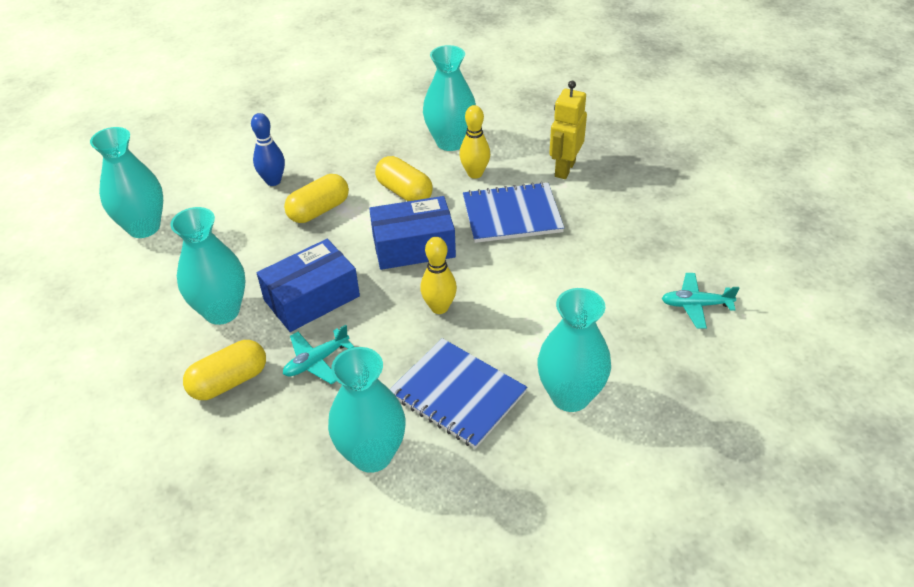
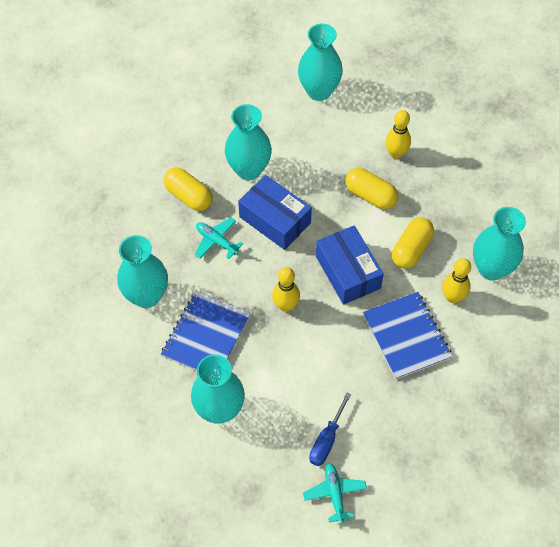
camera: 75 degrees right, 15 degrees up
blue bowling pin [251,113,285,186] -> yellow bowling pin [385,110,411,159]
yellow robot [549,81,587,179] -> none
none -> blue screwdriver [309,392,351,466]

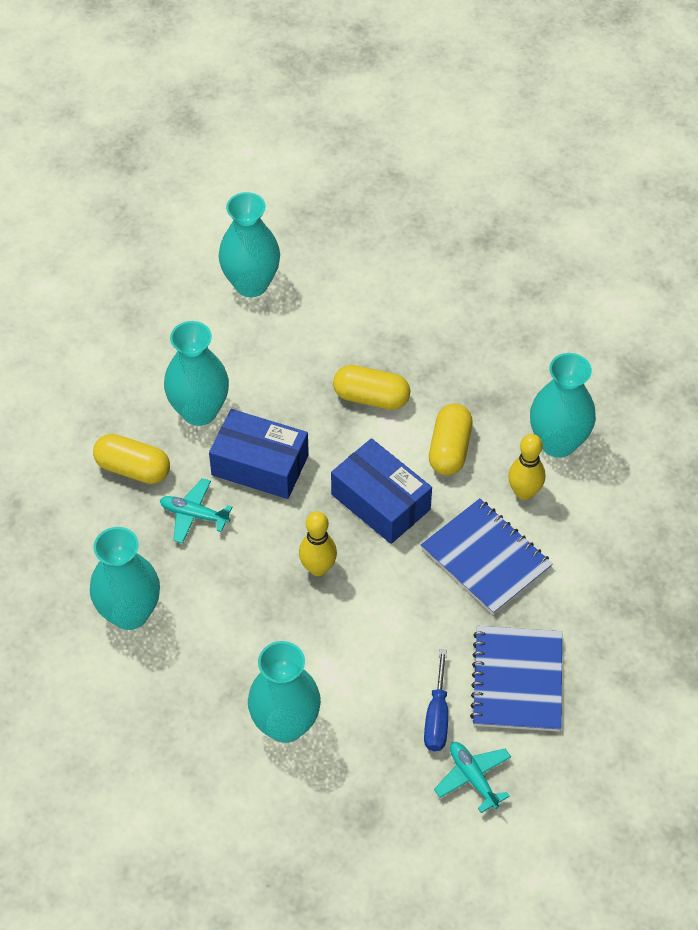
camera: 20 degrees left, 5 degrees down
blue notebook [161,291,251,371] -> blue notebook moved to [470,626,562,732]
yellow bowling pin [385,110,411,159] -> none

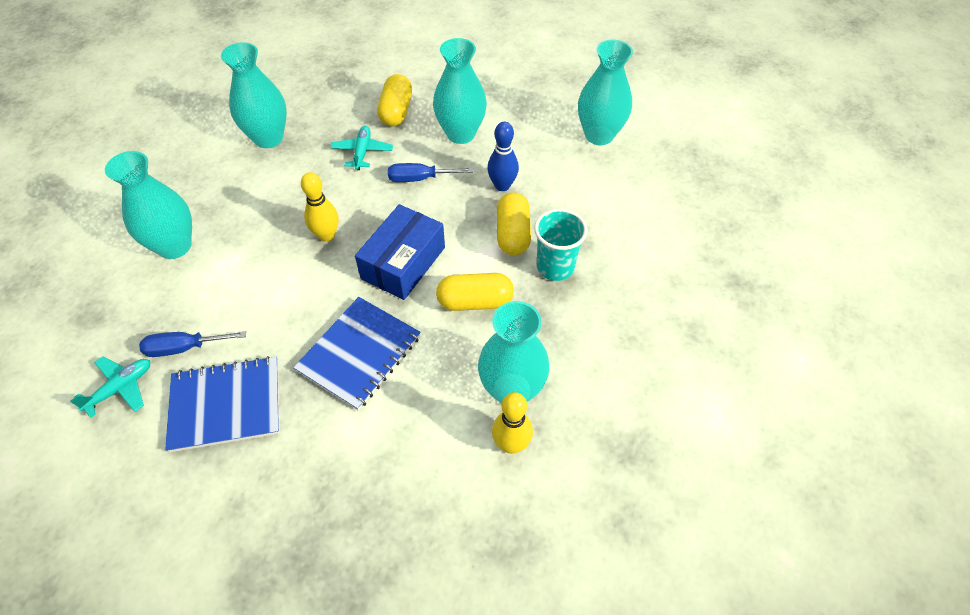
camera: 75 degrees right, 0 degrees up
blue box [209,409,309,499] -> blue screwdriver [388,163,473,182]
yellow bowling pin [508,434,545,500] -> yellow bowling pin moved to [492,392,533,454]
none -> blue bowling pin [487,122,519,191]
none -> turquoise cup [534,209,588,281]

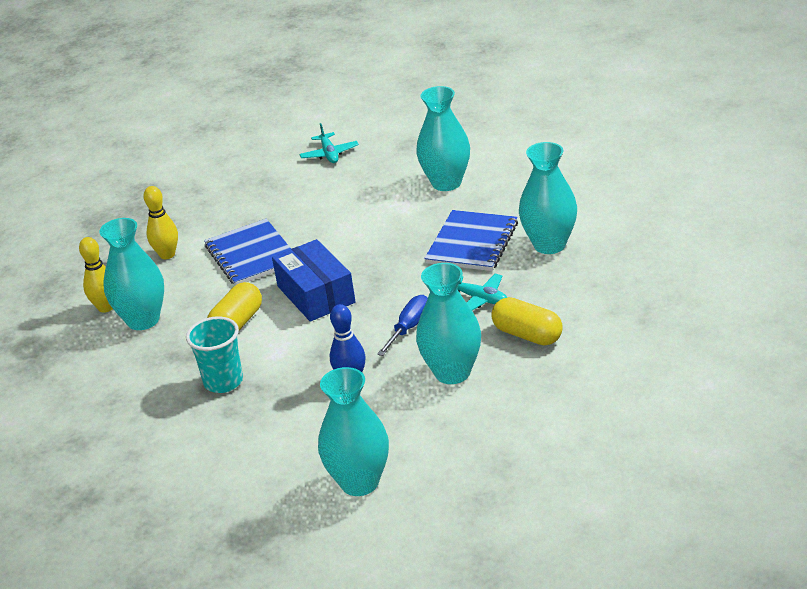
camera: 125 degrees right, 20 degrees down
blue screwdriver [139,331,246,357] -> none
blue notebook [165,356,280,453] -> blue notebook moved to [424,210,518,271]
yellow bowling pin [301,172,339,242] -> yellow bowling pin moved to [143,186,178,259]
yellow capsule [497,192,531,256] -> none

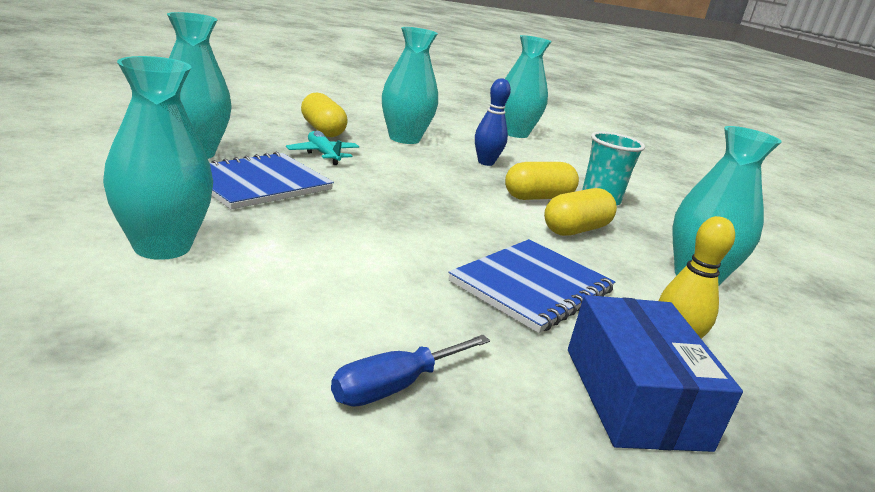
camera: 165 degrees left, 10 degrees down
yellow bowling pin [79,237,113,313] -> none
blue notebook [204,219,291,285] -> blue notebook turned 45 degrees clockwise [448,239,615,333]
blue box [272,239,356,322] -> blue box moved to [568,295,743,452]
turquoise plane [299,123,359,163] -> none
blue screwdriver [377,295,428,356] -> blue screwdriver moved to [331,335,490,406]
none -> yellow capsule [505,162,579,200]

